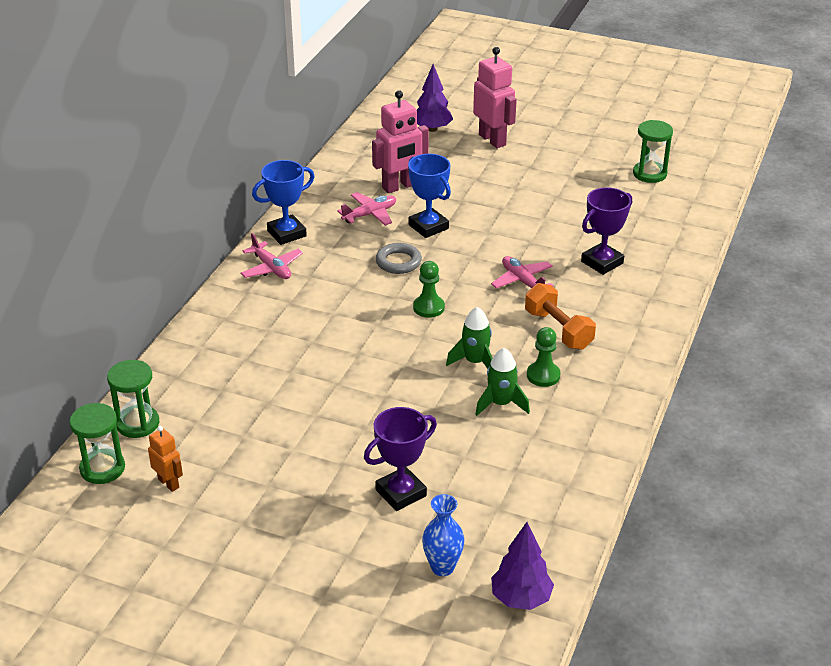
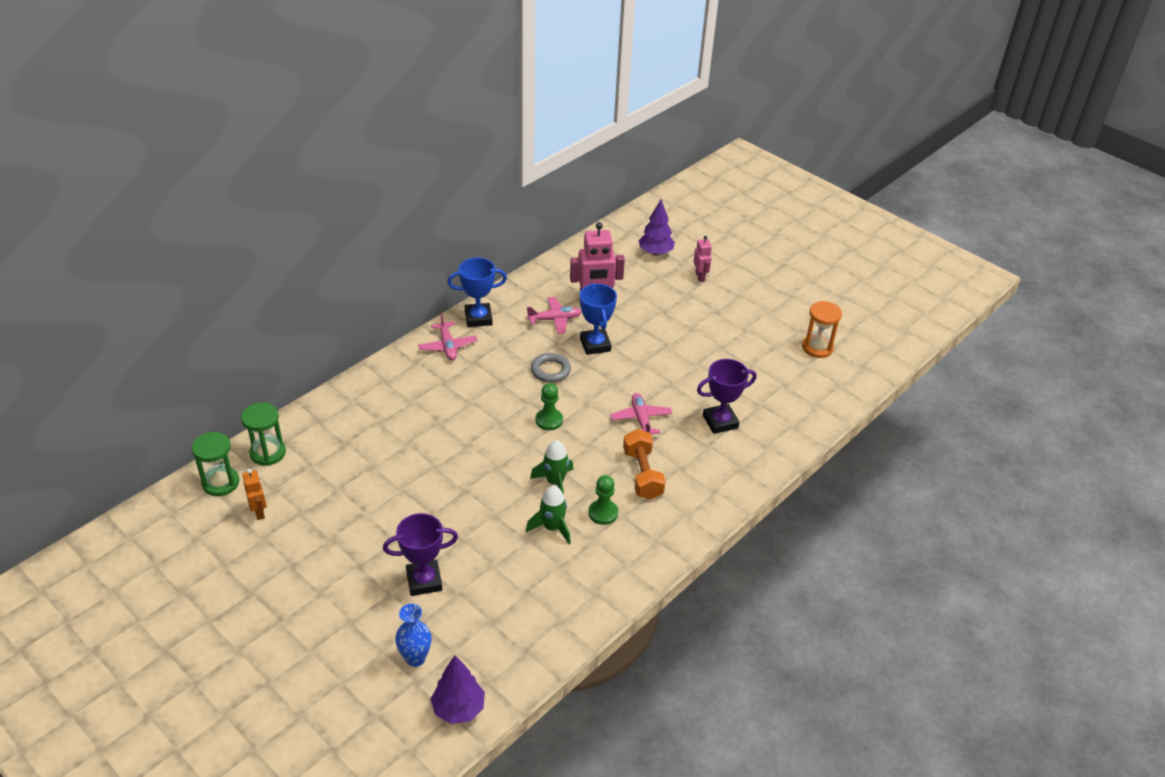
camera: 20 degrees right, 5 degrees up
pink robot [473,47,517,148] -> pink robot [694,236,712,282], size x0.55
green hourglass [633,120,673,183] -> orange hourglass [802,301,842,358]

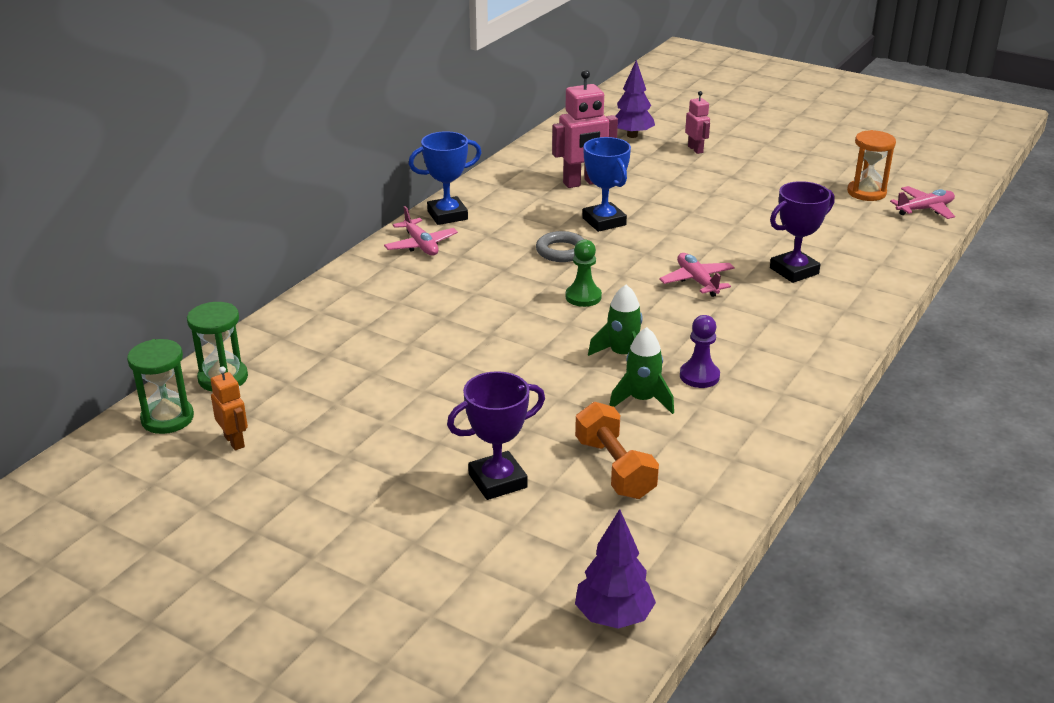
camera: 10 degrees left, 10 degrees down
blue vase [395,604,432,667] -> none
pink plane [527,297,582,334] -> pink plane moved to [890,186,955,219]
green pawn [589,475,618,525] -> purple pawn [680,315,720,388]
orange dumbbell [623,429,666,500] -> orange dumbbell moved to [575,402,659,499]

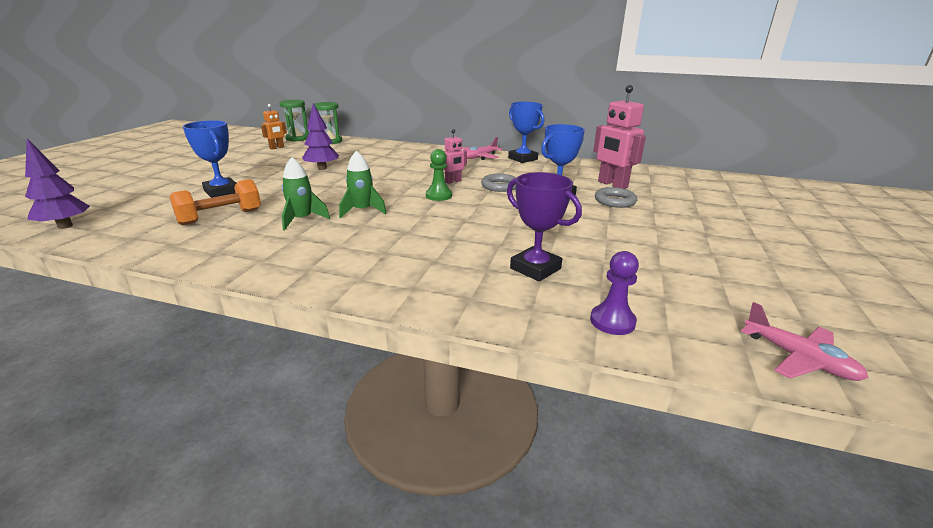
camera: 75 degrees right, 5 degrees down
purple trophy [447,371,545,500] -> blue trophy [183,120,236,198]
purple tree [616,60,655,138] -> purple tree moved to [302,103,339,170]
pink plane [659,253,735,297] -> none
purple pawn [680,315,720,388] -> purple pawn moved to [590,251,639,335]
pink robot [685,91,710,154] -> pink robot moved to [443,129,467,184]
orange hourglass [847,130,896,201] -> none
none -> grey ring [595,187,637,208]

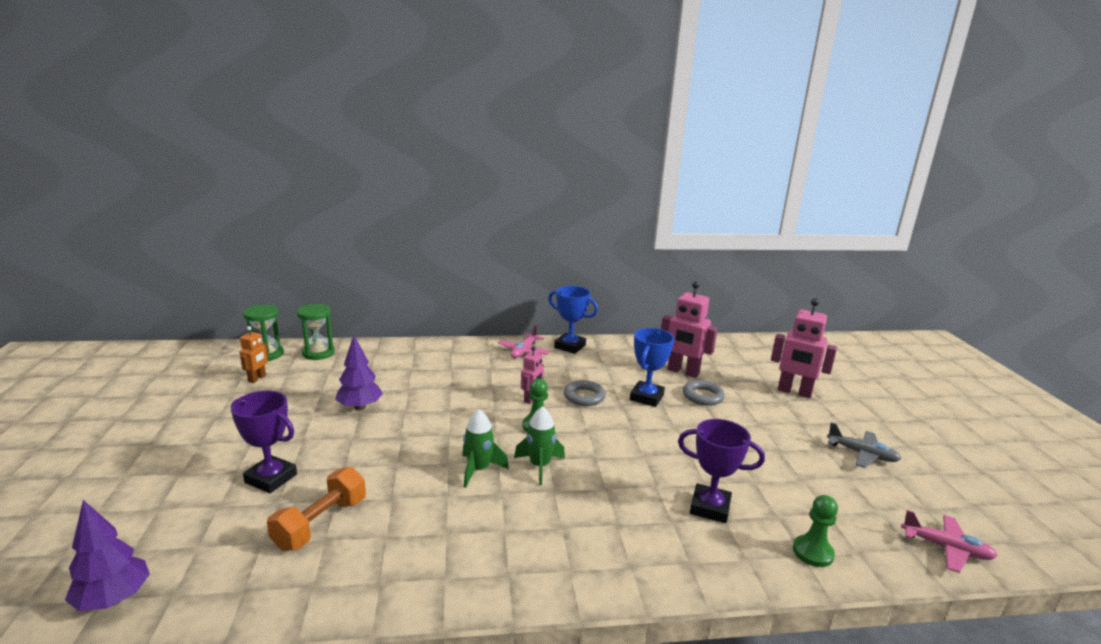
camera: 25 degrees left, 5 degrees down
blue trophy [183,120,236,198] -> purple trophy [231,391,297,493]
green rocket [282,157,330,231] -> green rocket moved to [514,406,565,485]
purple pawn [590,251,639,335] -> green pawn [793,495,838,567]
none -> pink robot [771,298,837,398]
none -> grey plane [827,422,901,468]

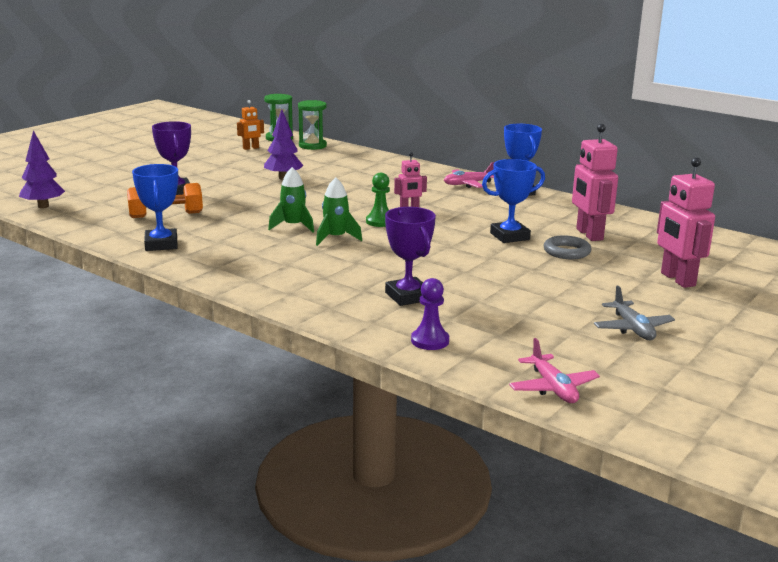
camera: 45 degrees right, 0 degrees up
grey ring [564,380,606,406] -> none
green pawn [793,495,838,567] -> purple pawn [411,278,449,350]
none -> blue trophy [132,164,178,251]

